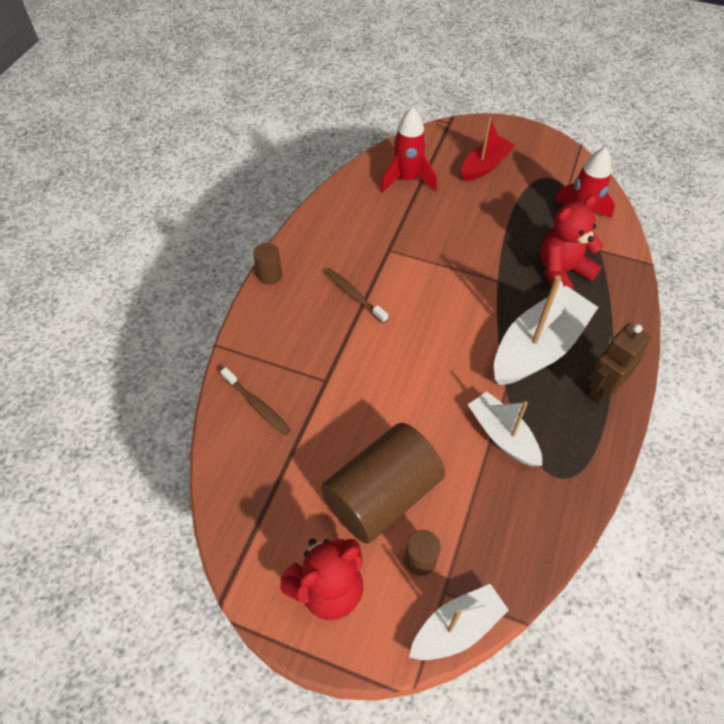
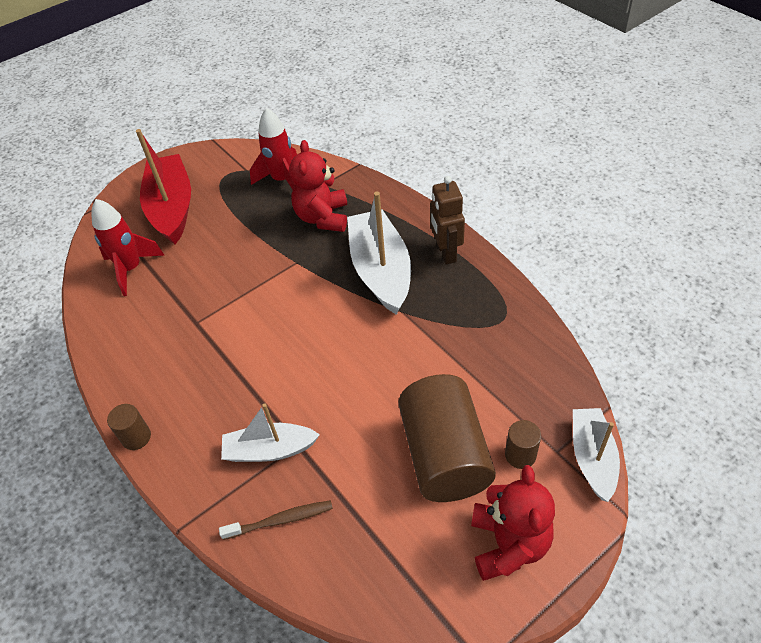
camera: 55 degrees left, 5 degrees down
brown toothbrush [325,268,388,323] -> none
red boat [461,117,516,181] -> red boat [136,129,191,244], size x1.64
white boat [468,392,542,466] -> white boat moved to [221,403,320,462]

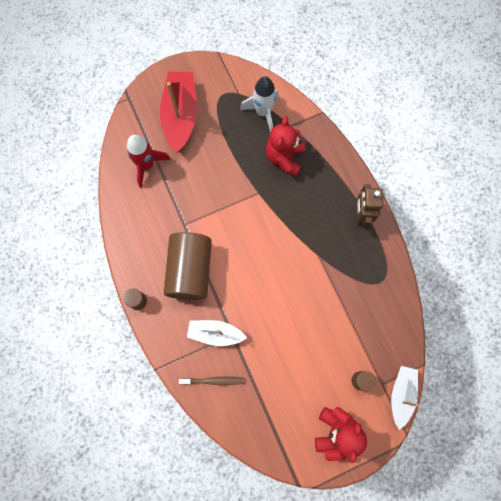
camera: 10 degrees right, 25 degrees up
red rocket [250,108,297,190] -> white rocket [240,76,279,132]
white boat [347,192,411,315] -> none
brown cylinder [398,374,496,502] -> brown cylinder moved to [164,232,212,300]

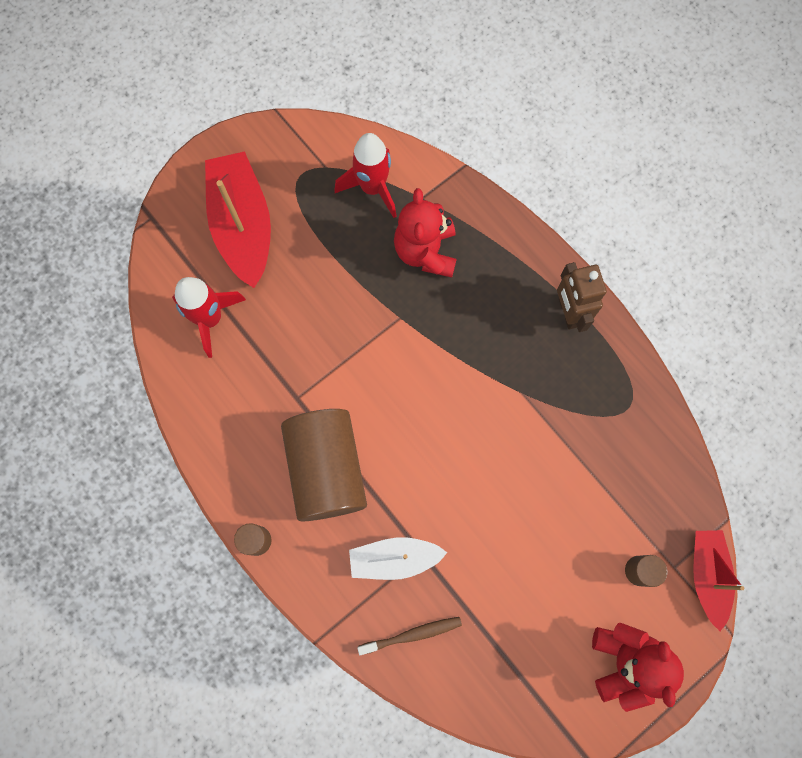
camera: 15 degrees left, 0 degrees up
white rocket [240,76,279,132] -> red rocket [334,133,396,218]
white boat [391,366,418,430] -> red boat [693,530,744,631]

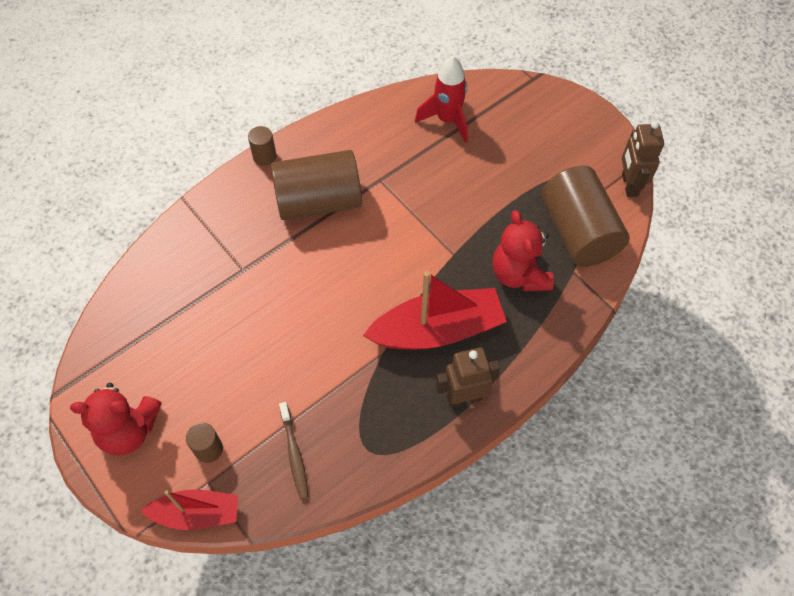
camera: 90 degrees right, 15 degrees down
red boat [205,151,271,288] -> red boat moved to [363,271,507,350]
red rocket [334,133,396,218] -> brown cylinder [541,166,630,267]
white boat [349,537,447,580] -> none
brown toothbrush [358,617,462,655] -> brown toothbrush moved to [279,402,309,500]
red teddy bear [394,188,457,277] -> red teddy bear turned 105 degrees counterclockwise [492,210,554,291]
none -> brown robot [622,121,664,197]

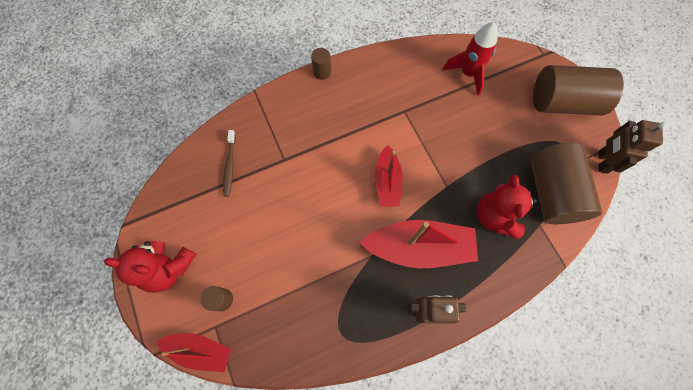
camera: 15 degrees right, 10 degrees up
brown cylinder [271,150,362,220] -> brown cylinder moved to [533,65,624,116]
brown toothbrush [279,402,309,500] -> brown toothbrush moved to [223,130,235,197]
none -> red boat [375,145,403,207]

